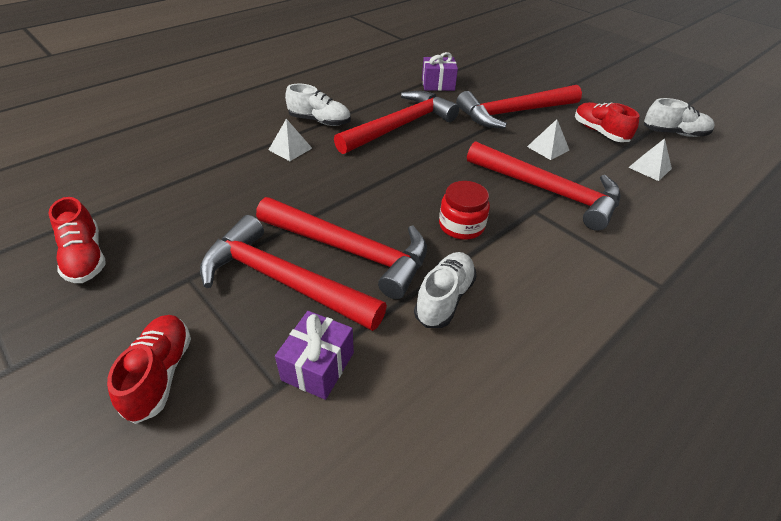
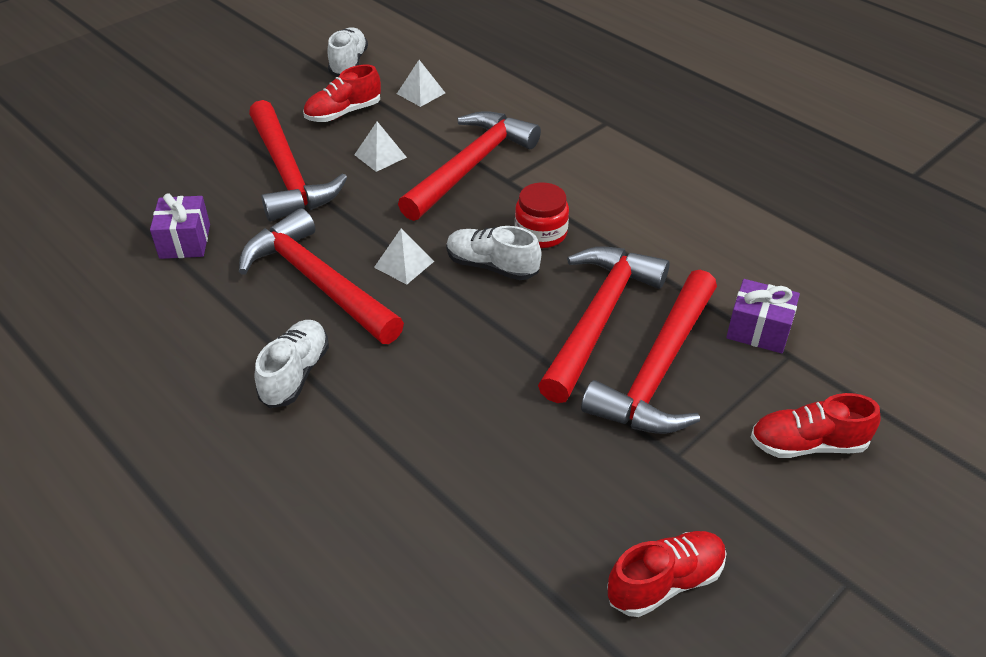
camera: 90 degrees left, 0 degrees up
white pyramid [269,119,312,161] -> white pyramid moved to [374,229,434,285]
white shoe [414,252,477,328] -> white shoe moved to [446,226,541,280]

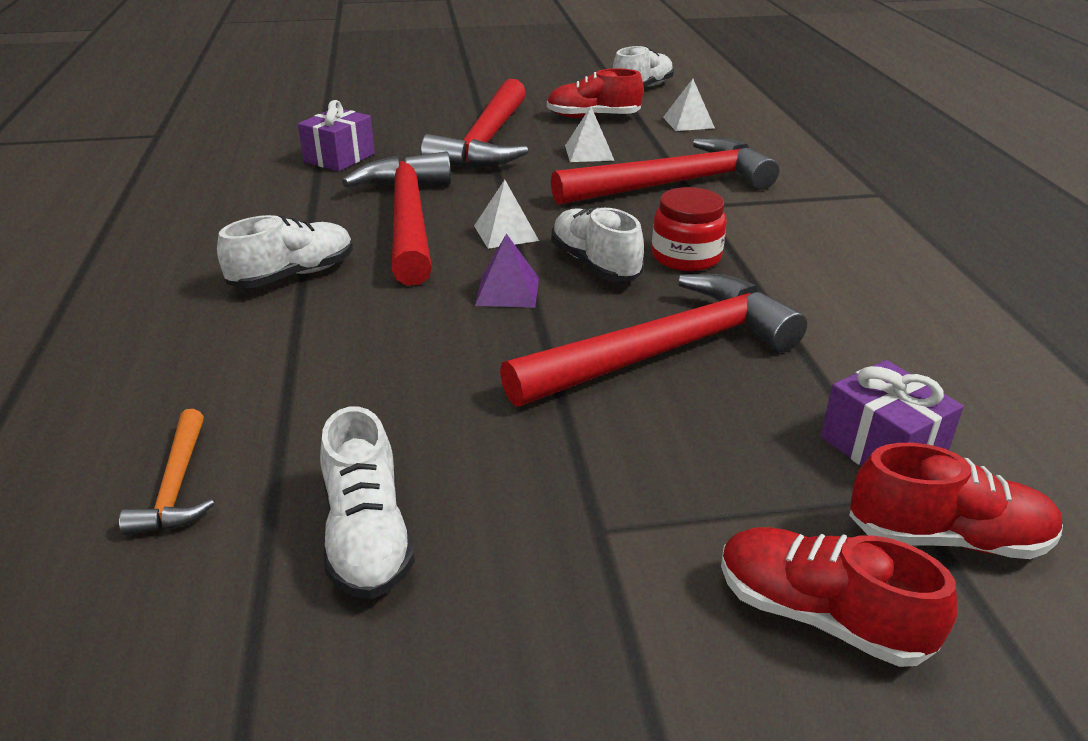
camera: 35 degrees right, 10 degrees down
red hammer [581,270,717,434] -> none
red shoe [607,531,727,617] -> red shoe moved to [849,443,1063,559]
none -> orange hammer [119,409,214,535]
none -> white shoe [320,406,415,599]
none -> purple pyramid [475,233,539,308]

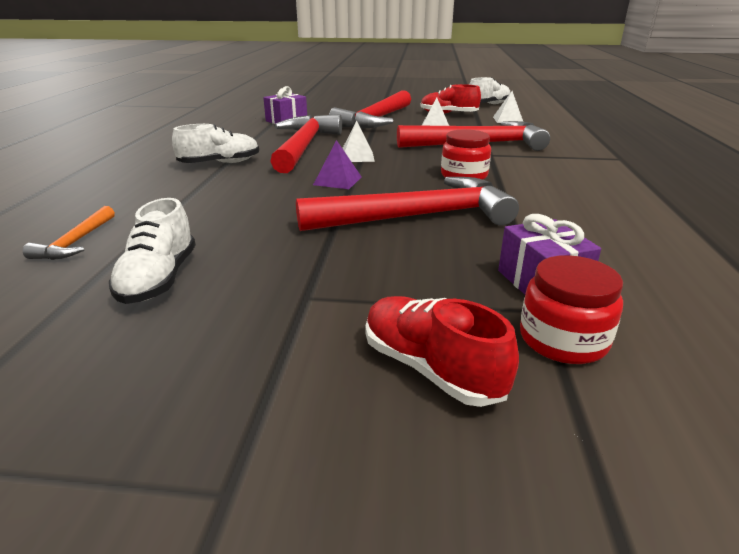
camera: 15 degrees right, 5 degrees down
white shoe [551,207,644,282] -> none
red shoe [849,443,1063,559] -> red jar [520,255,623,364]

